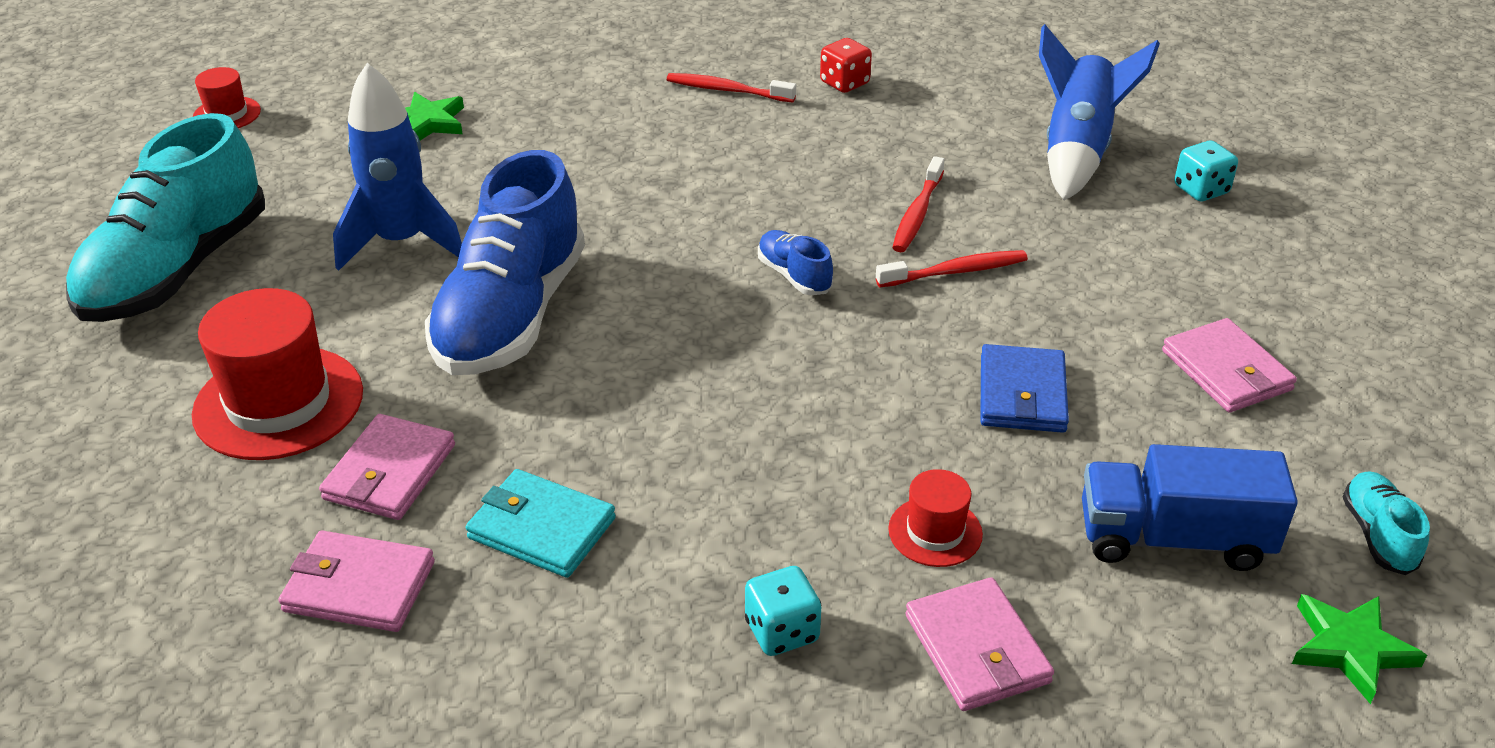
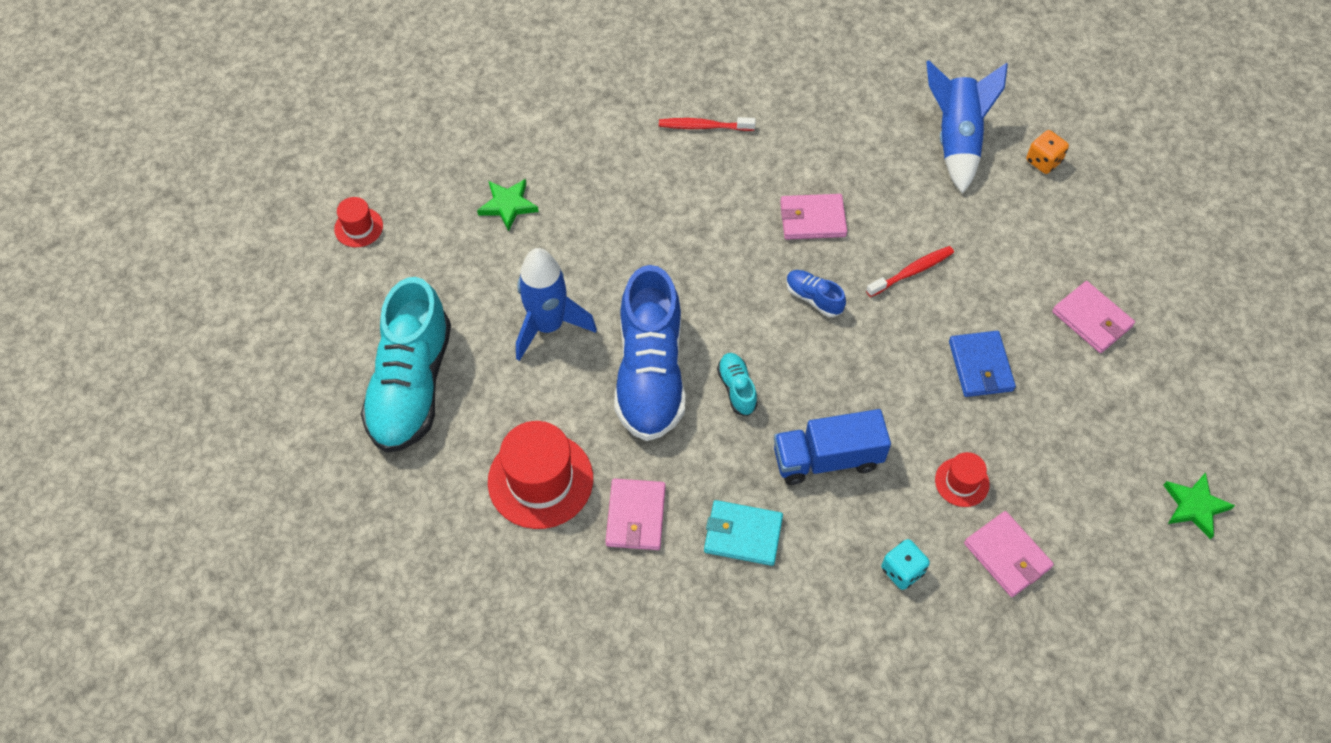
camera: 15 degrees left, 20 degrees up
pink wallet [278,530,435,632] -> pink wallet moved to [780,194,847,239]
red dice [820,38,872,93] -> none
red toothbrush [892,156,945,252] -> none
blue truck [1082,444,1298,571] -> blue truck moved to [774,409,891,485]
turquoise dice [1174,141,1238,201] -> orange dice [1026,130,1069,174]
turquoise shoe [1342,471,1430,575] -> turquoise shoe moved to [717,353,758,416]

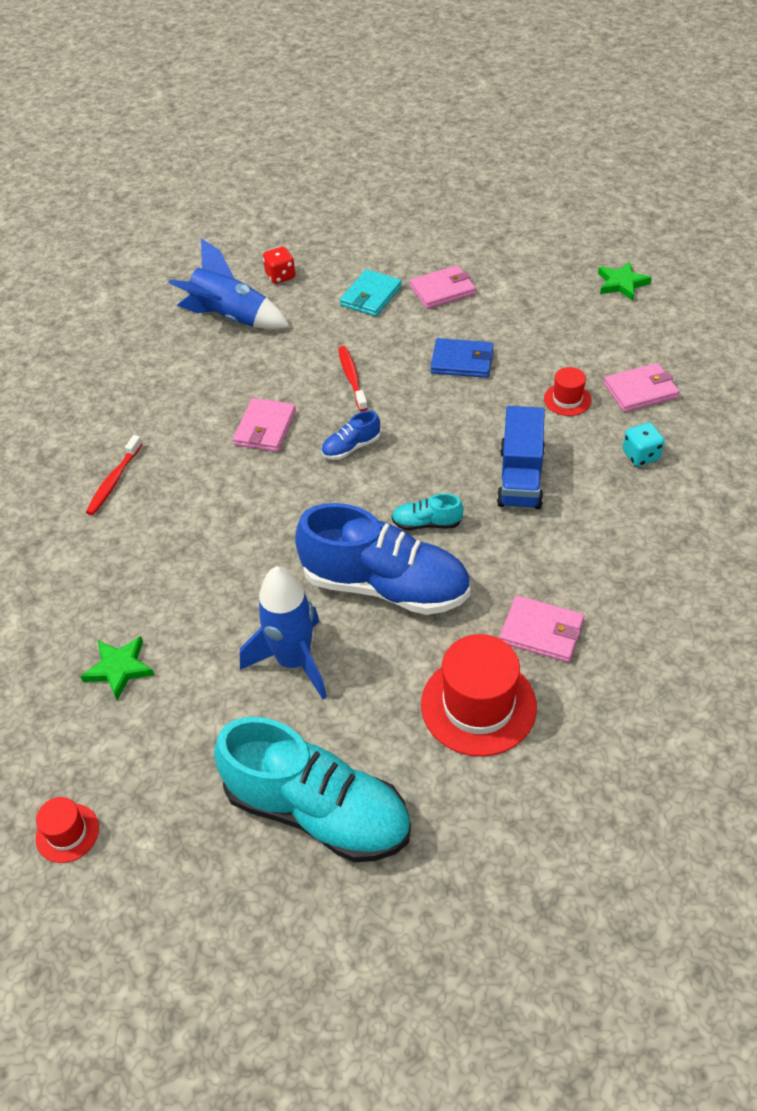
camera: 70 degrees left, 10 degrees down
turquoise wallet [704,500,783,566] -> turquoise wallet moved to [340,269,402,317]
orange dice [1026,130,1069,174] -> red dice [263,247,295,284]

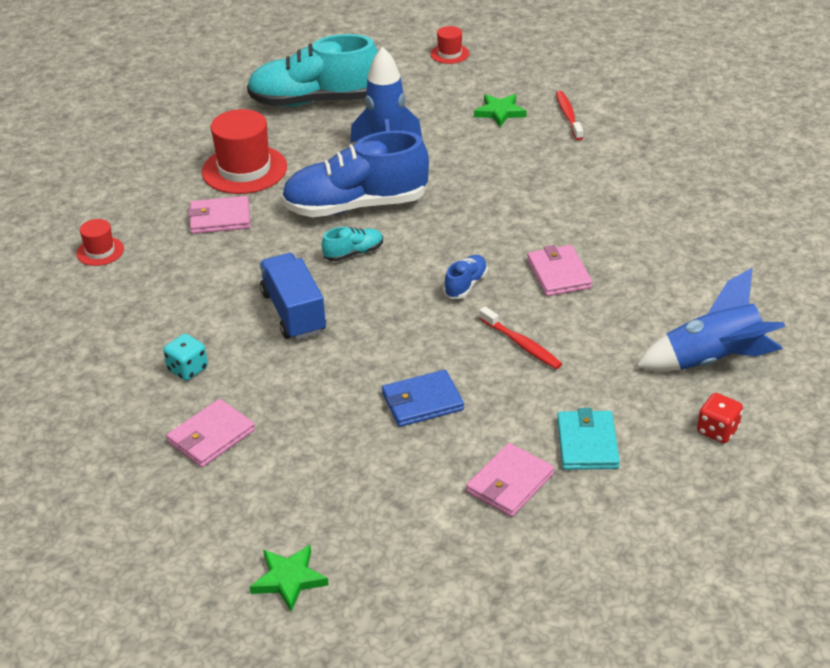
camera: 150 degrees right, 10 degrees down
red toothbrush [86,435,142,515] -> red toothbrush moved to [556,91,583,140]
red hat [544,367,592,416] -> red hat moved to [76,219,124,266]

